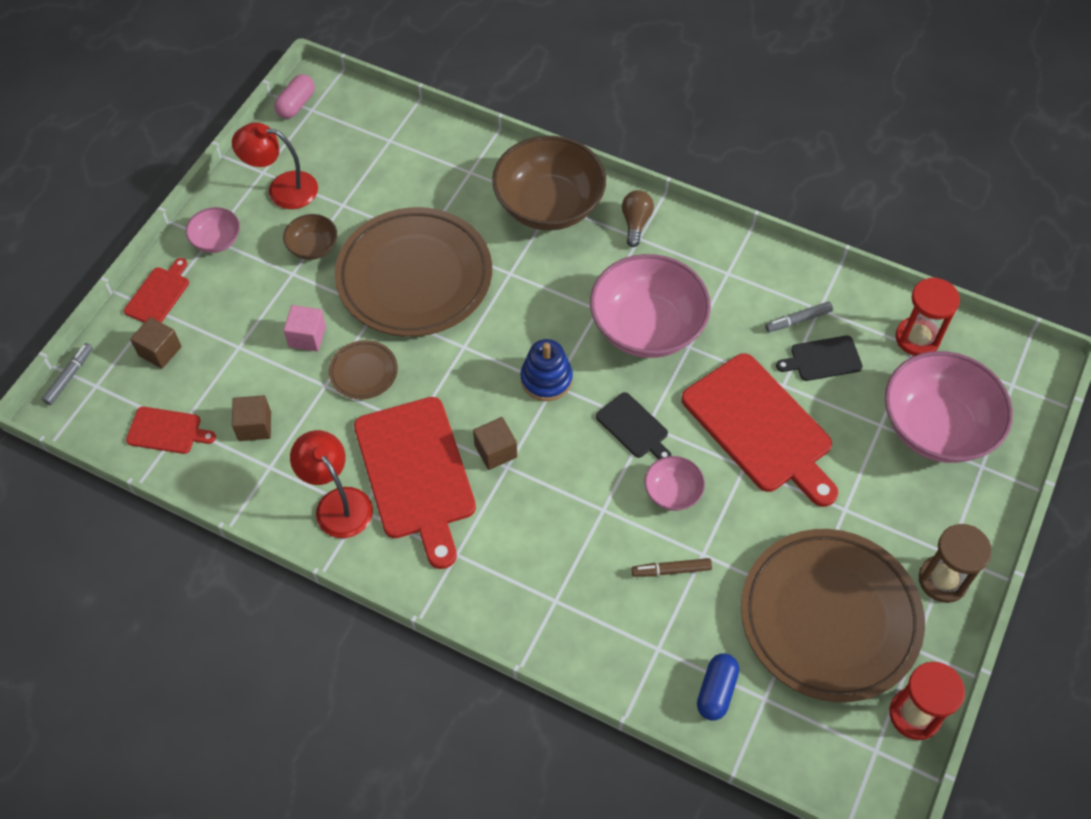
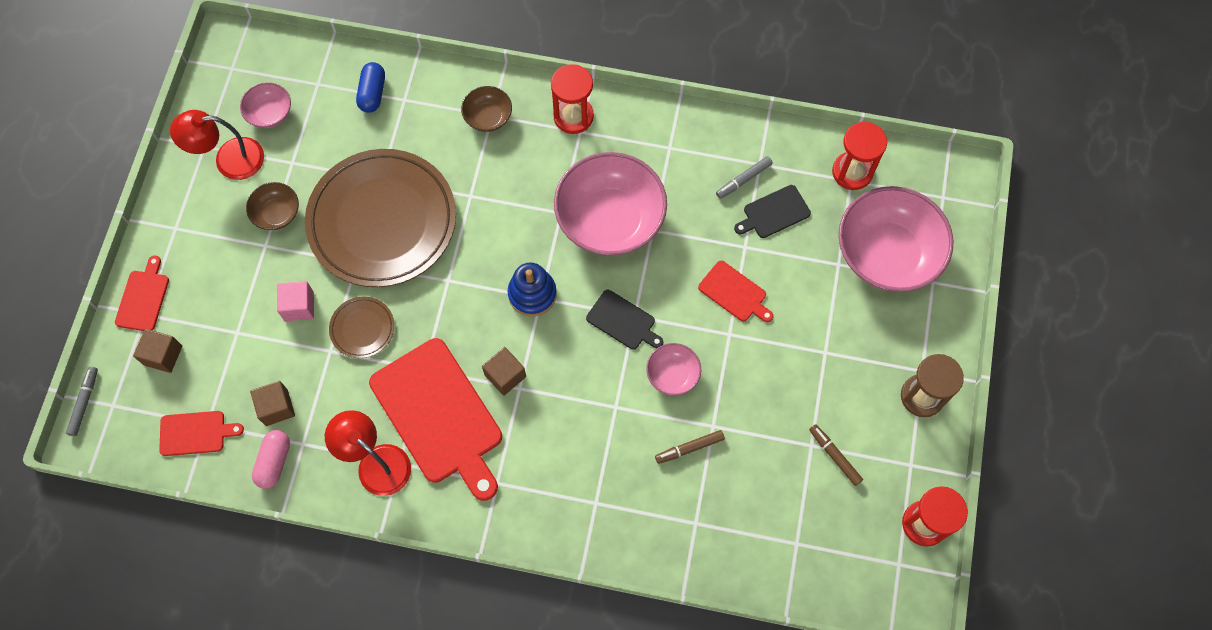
camera: 15 degrees left, 10 degrees up
pink bowl [186,207,240,253] -> pink bowl moved to [240,82,291,128]
pink capsule [274,74,315,119] -> pink capsule moved to [252,430,290,489]
brown bowl [492,136,606,231] -> brown bowl [461,86,512,132], size x0.47
brown light bulb [622,190,654,247] -> red hourglass [551,64,594,134]
red cutting board [681,353,838,507] -> red cutting board [698,261,773,322], size x0.48
blue capsule [697,653,739,720] -> blue capsule moved to [356,62,385,113]
brown plate [741,529,925,702] -> brown marker [809,424,863,486]

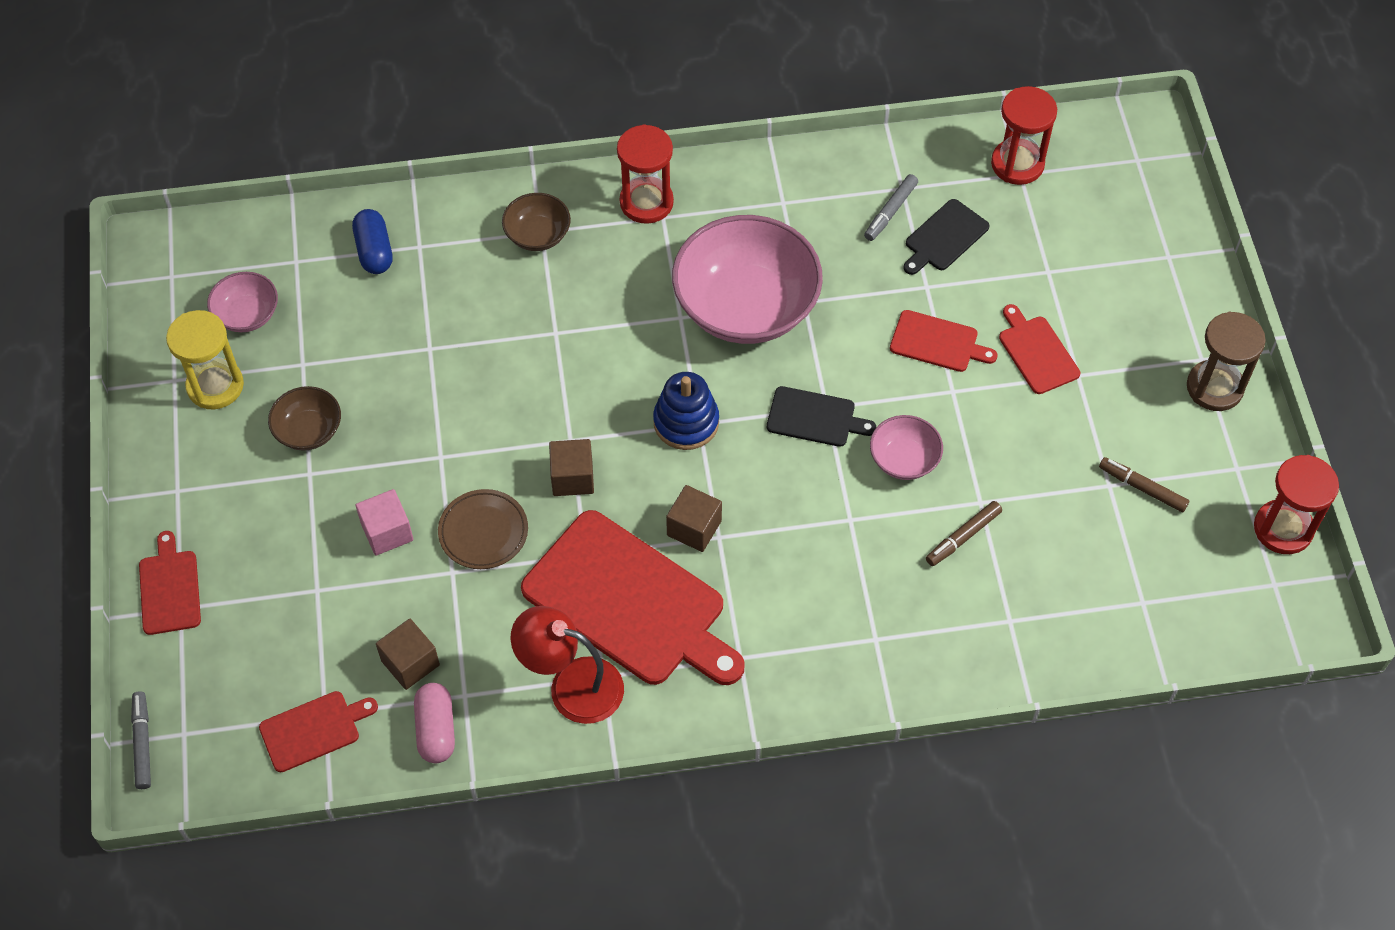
camera: 20 degrees left, 10 degrees down
brown cube [133,329,182,373] -> brown cube moved to [549,439,594,496]
red lamp [170,110,264,180] -> yellow hourglass [166,310,244,409]
brown plate [305,149,456,287] -> none
pink bowl [838,186,954,292] -> none
none -> red cutting board [999,304,1080,394]

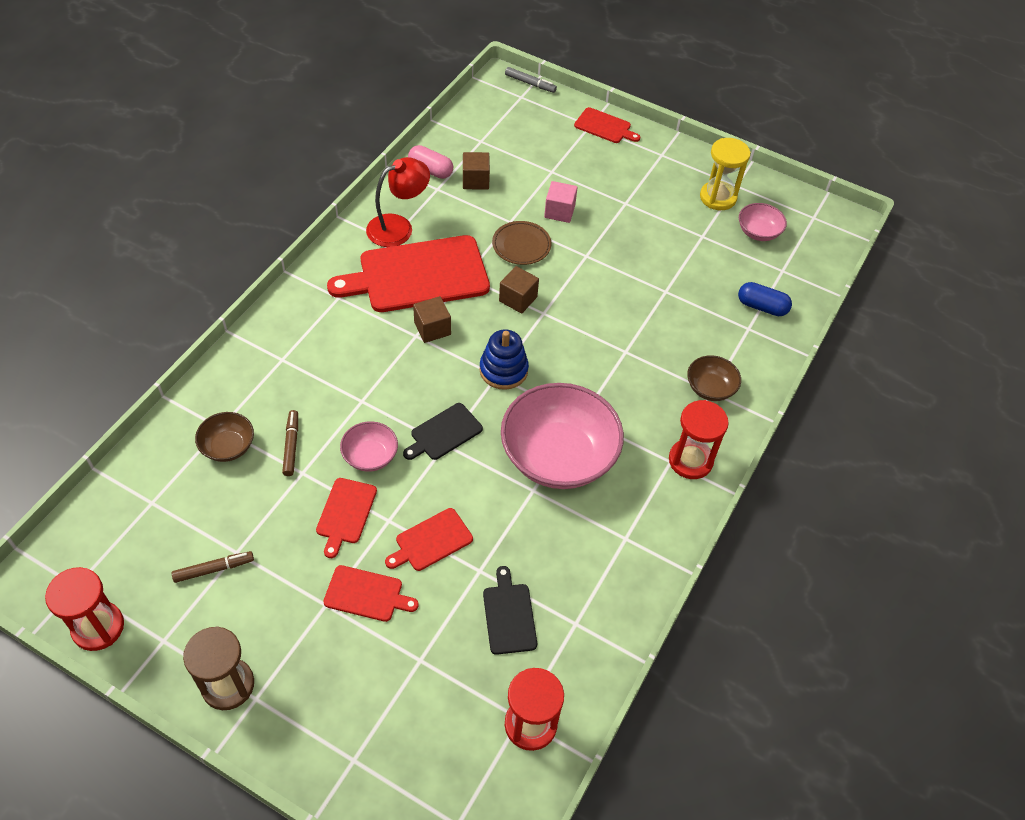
camera: 125 degrees right, 5 degrees down
red cutting board [259,691,378,772] -> red cutting board moved to [316,478,377,558]
brown bowl [268,386,341,451] -> brown bowl moved to [195,412,254,462]
grey marker [864,174,918,241] -> none

